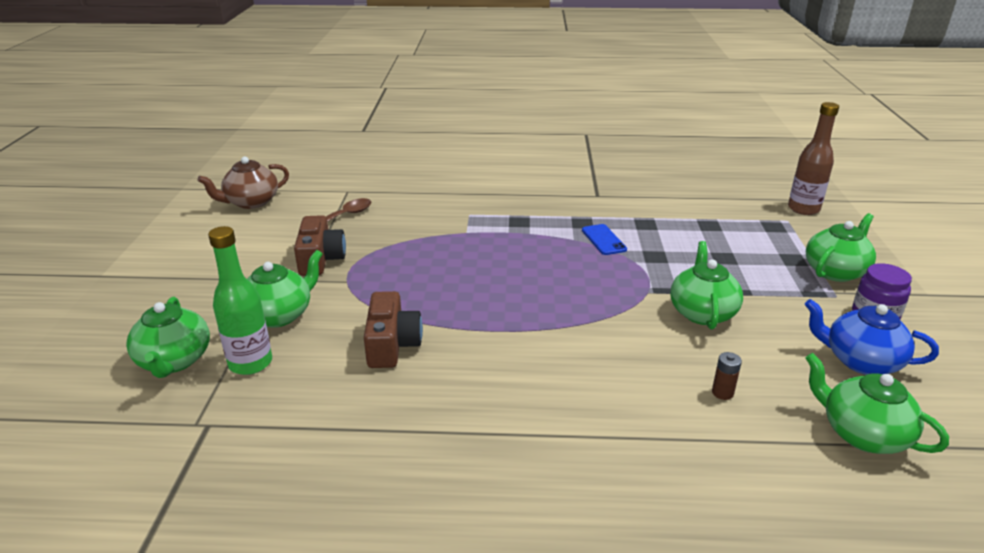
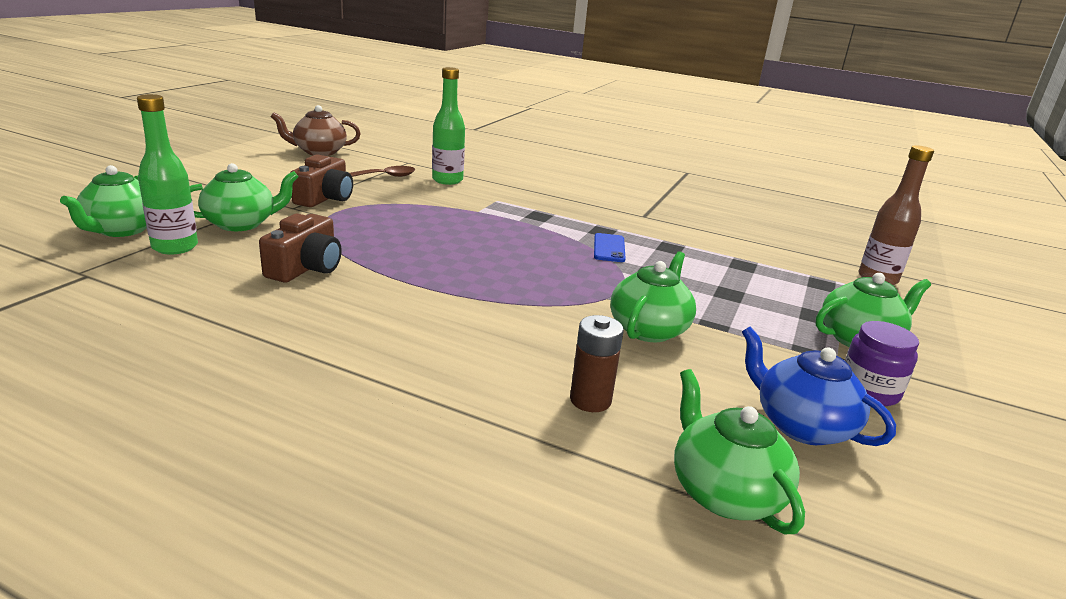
camera: 20 degrees right, 5 degrees down
brown battery [712,352,742,400] -> brown battery [570,315,624,412], size x1.57
none -> green bottle [432,67,465,185]

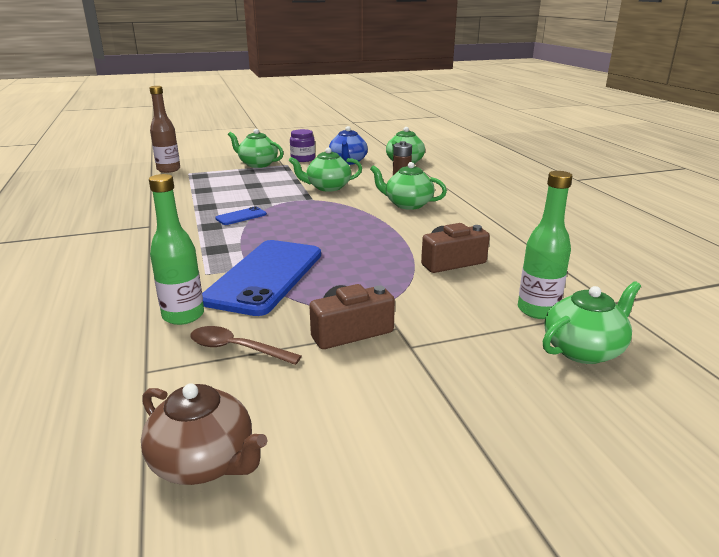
camera: 130 degrees left, 0 degrees up
green teapot [190,163,298,231] -> green teapot moved to [370,162,447,210]
none -> blue phone [202,240,321,316]

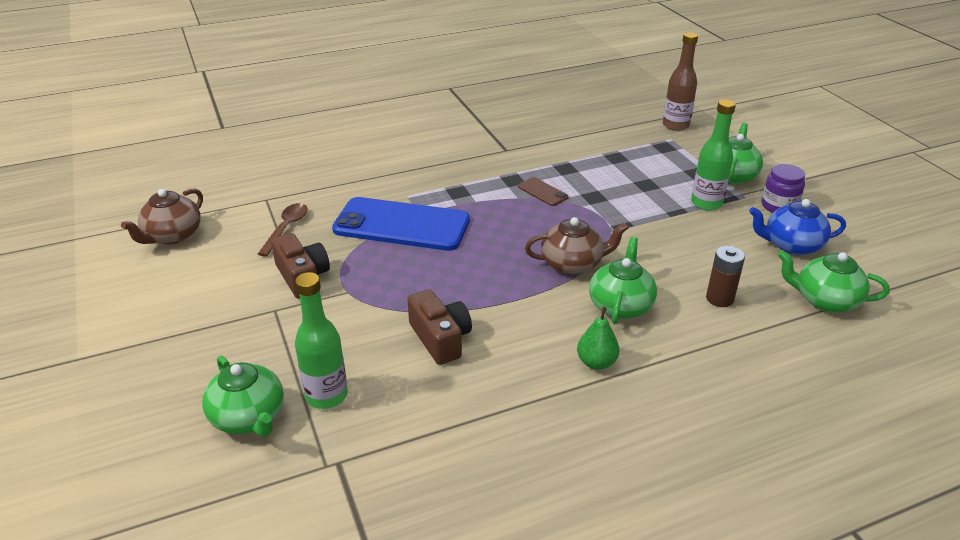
camera: 85 degrees right, 10 degrees up
green bottle [149,174,204,325] -> green bottle moved to [691,99,736,211]
blue phone [215,206,267,225] -> brown phone [518,177,569,206]
green teapot [289,147,362,192] -> none
none -> brown teapot [525,217,628,275]
none -> green pear [577,306,619,370]

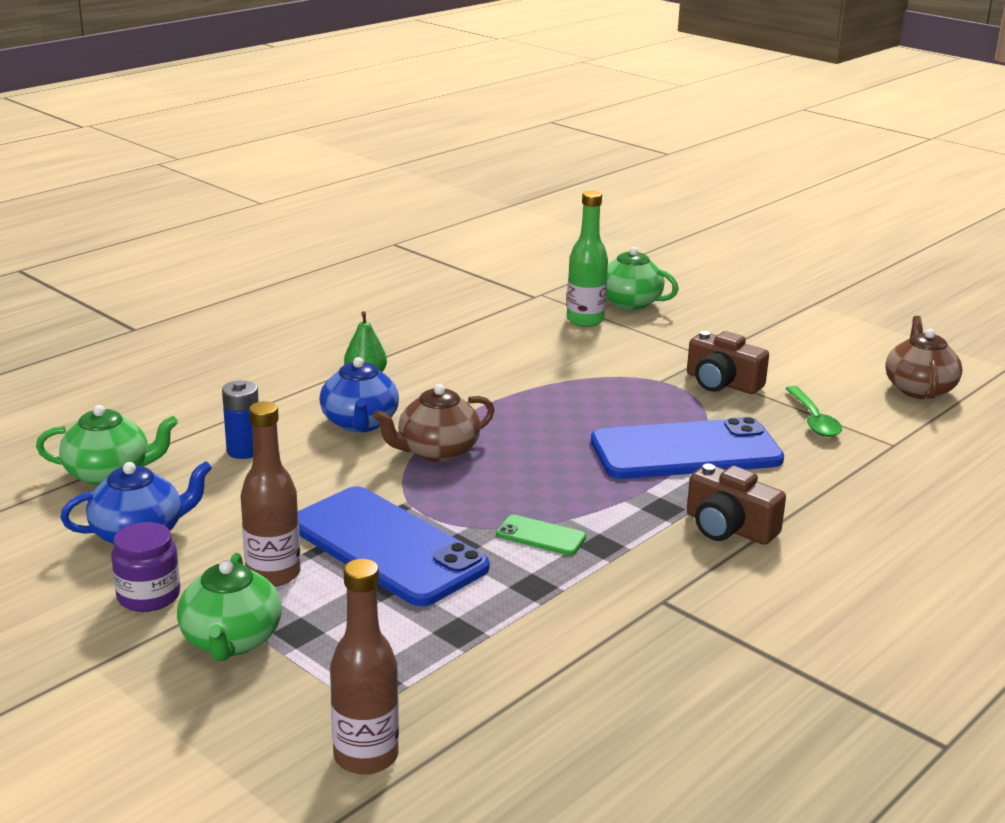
camera: 155 degrees right, 10 degrees down
brown spoon [258,203,308,257] -> green spoon [785,386,842,437]
brown camera [407,289,472,365] -> brown camera moved to [687,464,786,545]
brown phone [518,177,569,206] -> green phone [496,515,586,555]
green teapot [589,237,657,325] -> blue teapot [319,357,399,433]
green bottle [691,99,736,211] -> brown bottle [241,401,301,587]
brown battery [706,246,745,307] -> blue battery [222,380,259,459]
none -> blue phone [298,486,490,606]

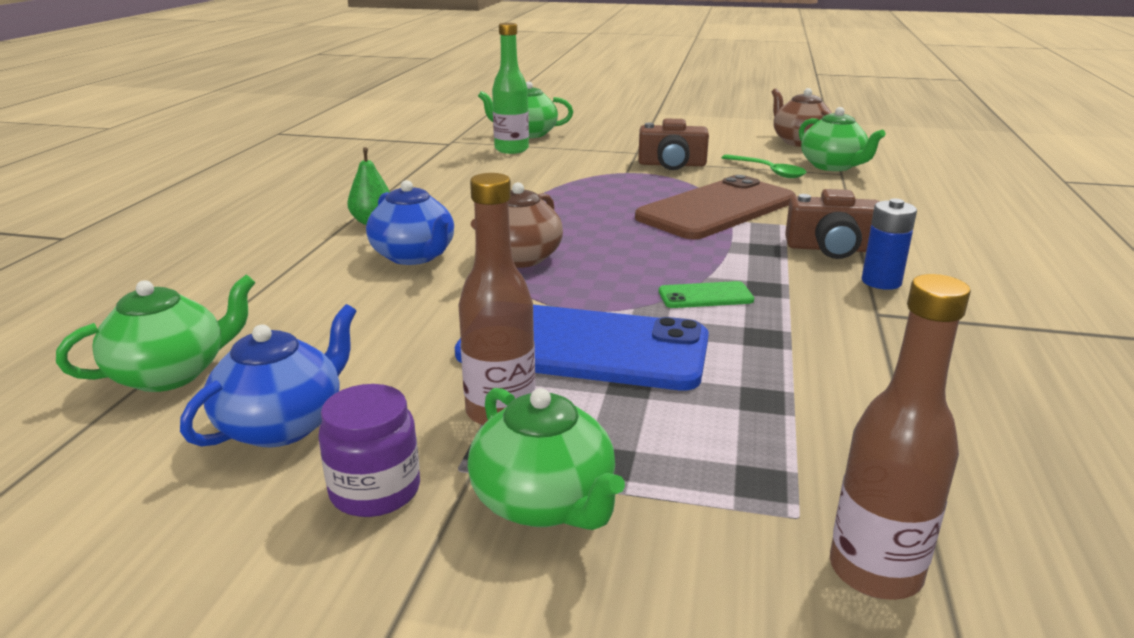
camera: 30 degrees left, 0 degrees up
blue battery [222,380,259,459] -> blue battery moved to [862,198,917,290]
blue phone [591,417,784,479] -> brown phone [635,175,796,239]
none -> green teapot [799,107,886,171]

